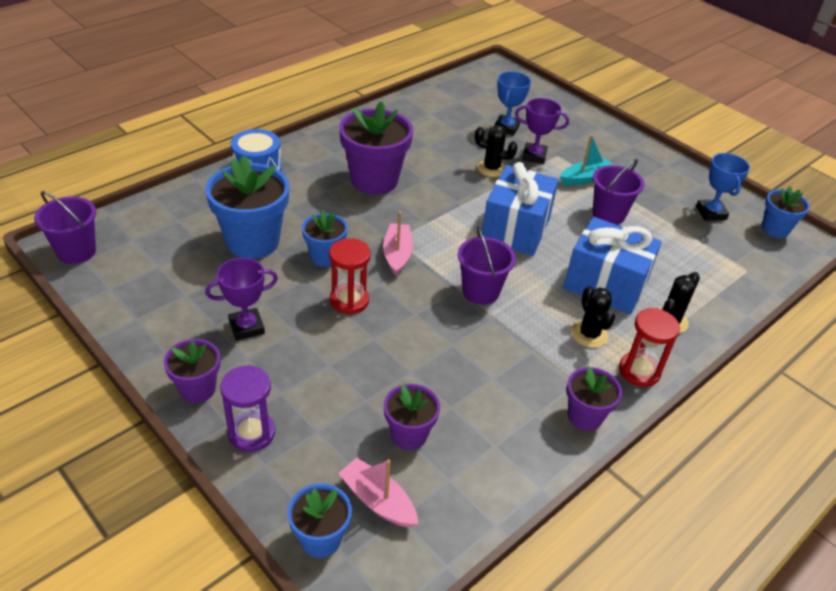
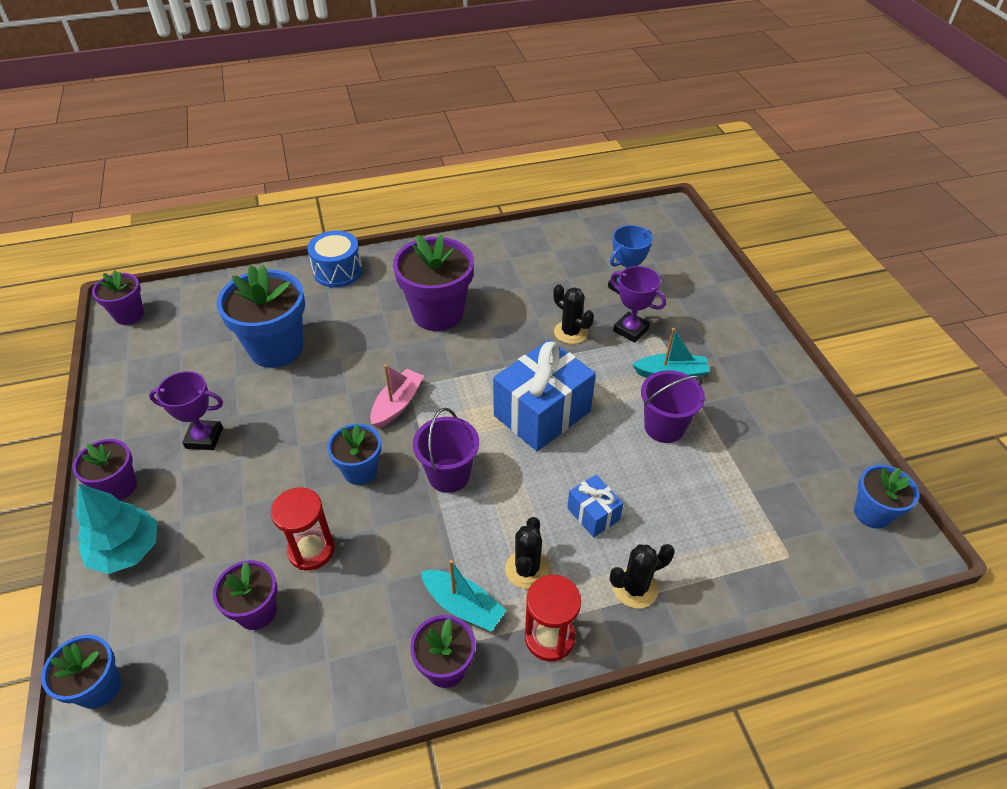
camera: 30 degrees right, 5 degrees up
purple bucket [34,191,96,264] -> purple flower pot [92,270,144,325]
purple hourglass [220,365,275,452] -> turquoise tree [76,484,157,574]
blue flower pot [302,210,348,267] -> blue flower pot moved to [327,424,381,485]
red hourglass [329,238,371,315] -> red hourglass moved to [271,487,335,570]
pink boat [338,458,418,528] -> none
blue gift [563,217,662,315] -> blue gift [567,475,624,537], size x0.49
blue trophy [696,153,750,221] -> none
none -> turquoise boat [421,560,507,632]

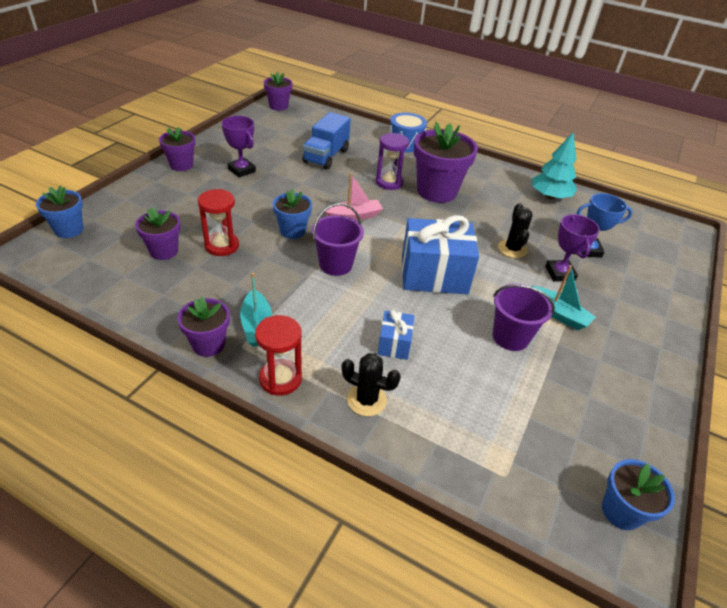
camera: 40 degrees right, 5 degrees down
turquoise tree [76,484,157,574] -> turquoise tree moved to [532,133,577,199]
blue flower pot [217,265,305,368] -> blue truck [303,112,350,169]
black cactus [505,517,549,589] -> none
none -> purple hourglass [376,133,409,190]

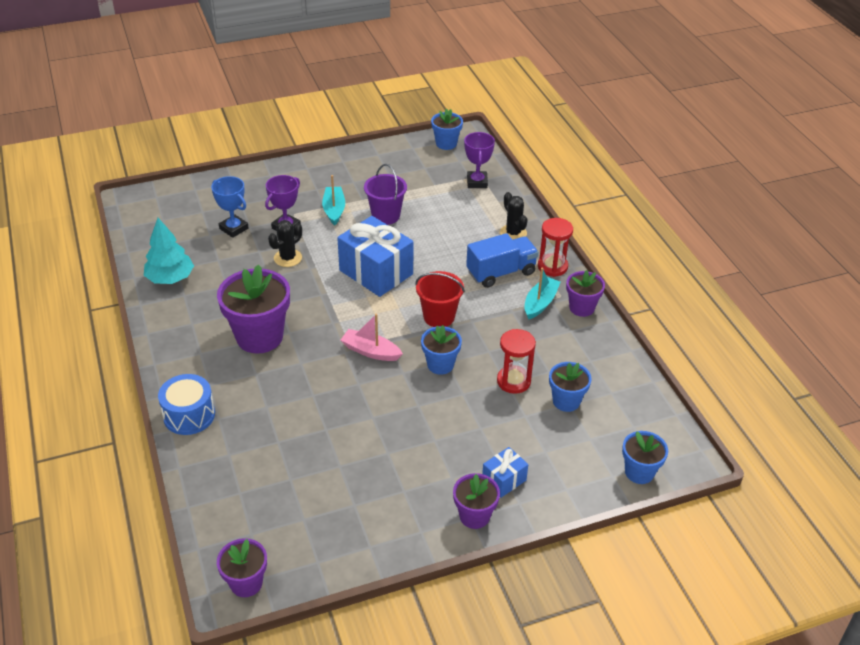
camera: 135 degrees left, 0 degrees up
purple flower pot [135,207,180,260] -> blue flower pot [549,362,592,412]
purple trophy [221,116,256,178] -> purple trophy moved to [464,132,495,188]
blue truck [303,112,350,169] -> blue truck moved to [466,233,539,288]
purple bucket [311,203,364,276] -> red bucket [415,271,465,327]
purple hourglass [376,133,409,190] -> none
blue gift [378,310,414,360] -> blue gift moved to [482,447,528,498]

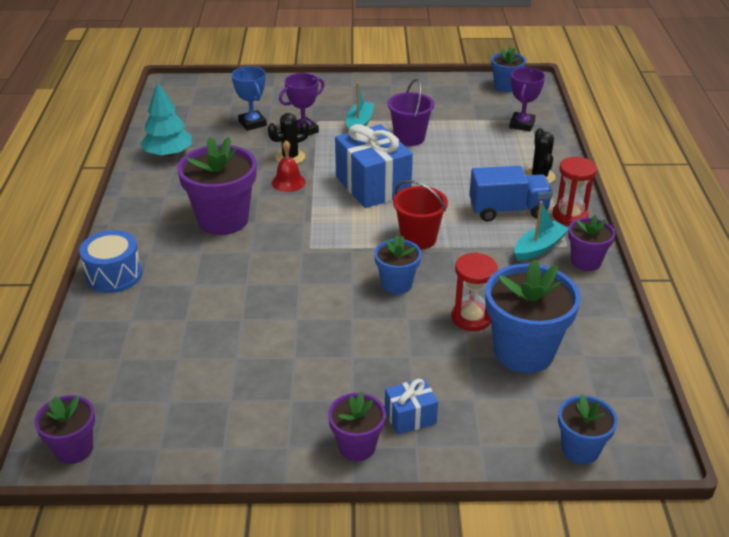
camera: 20 degrees right, 5 degrees down
pink boat [341,314,403,361] -> none
blue flower pot [549,362,592,412] -> blue flower pot [485,259,581,373], size x1.79
none -> red bell [272,140,306,192]

